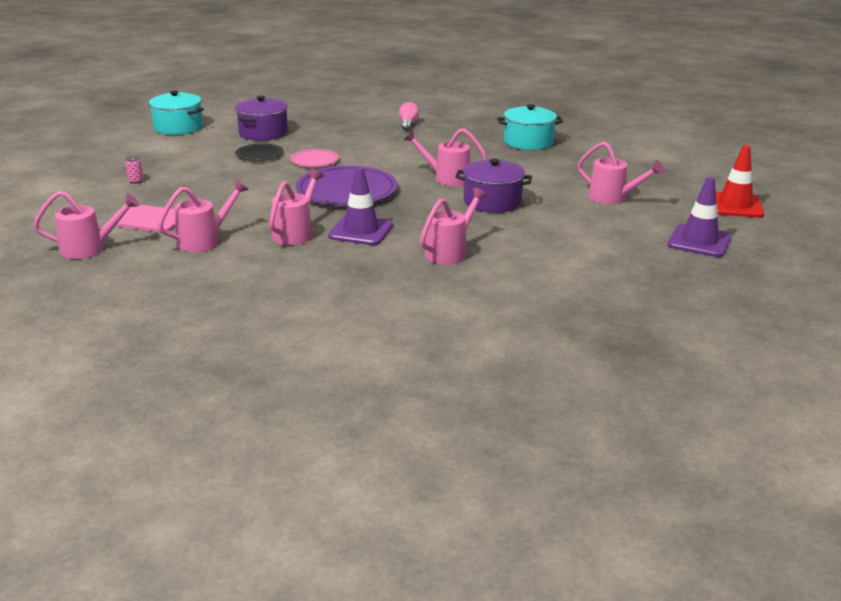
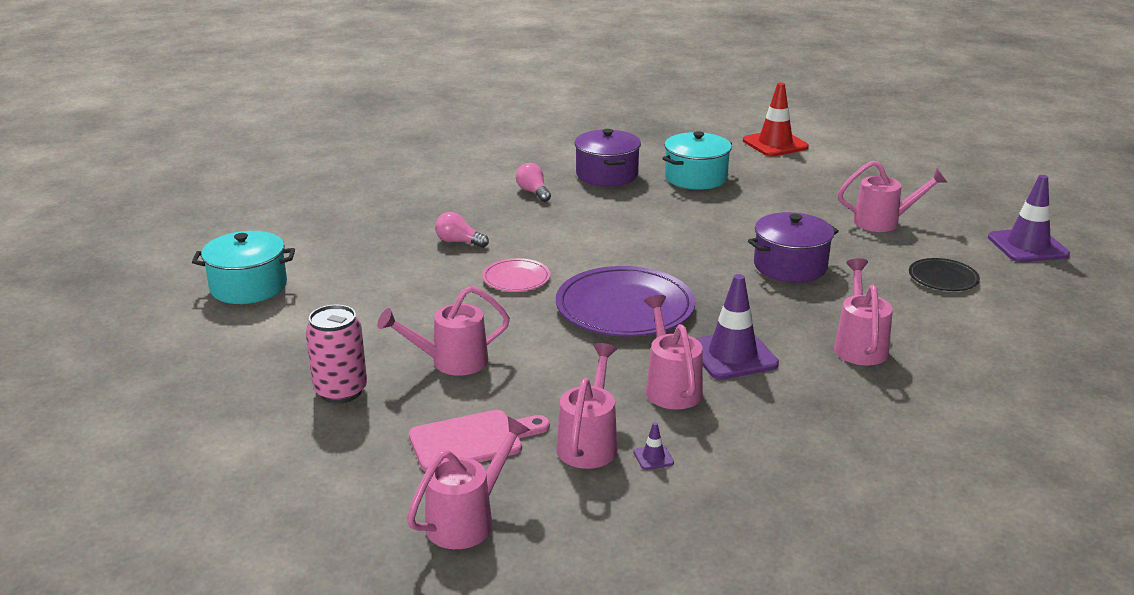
camera: 35 degrees left, 0 degrees up
pink can [125,156,143,184] -> pink can [306,305,367,404], size x2.26
purple pot [235,96,288,141] -> purple pot moved to [574,129,641,187]
black plate [235,143,283,161] -> black plate moved to [909,258,980,291]
pink watering can [404,128,487,186] -> pink watering can moved to [377,286,510,376]
red traffic cone [716,145,765,218] -> red traffic cone moved to [743,83,809,157]
none -> pink light bulb [435,212,489,248]
none -> purple traffic cone [634,422,674,470]

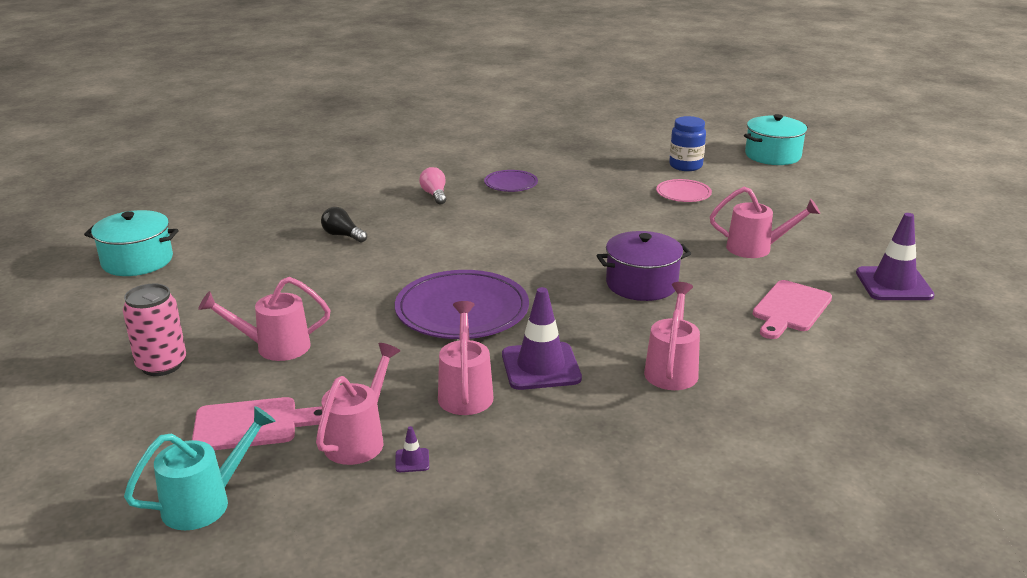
camera: 10 degrees right, 0 degrees up
pink watering can [407,417,530,549] -> turquoise watering can [124,406,276,530]
pink light bulb [435,212,489,248] -> black light bulb [321,207,367,243]
pink plate [482,258,550,292] -> pink plate moved to [656,179,712,202]
purple pot [574,129,641,187] -> purple plate [484,170,538,192]
turquoise pot [662,131,732,190] -> turquoise pot moved to [744,114,808,165]
red traffic cone [743,83,809,157] -> blue jar [669,116,706,171]
black plate [909,258,980,291] -> pink cutting board [753,280,832,339]

